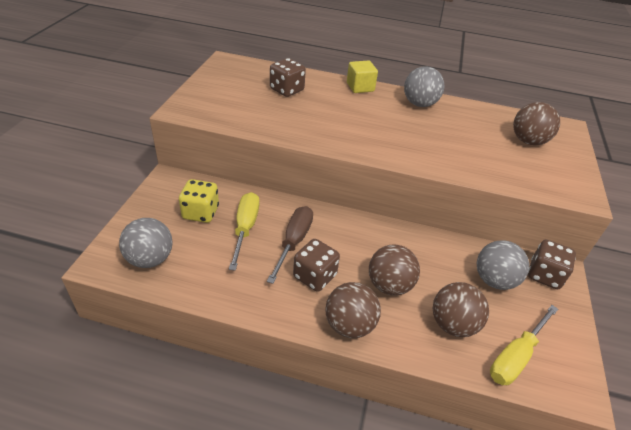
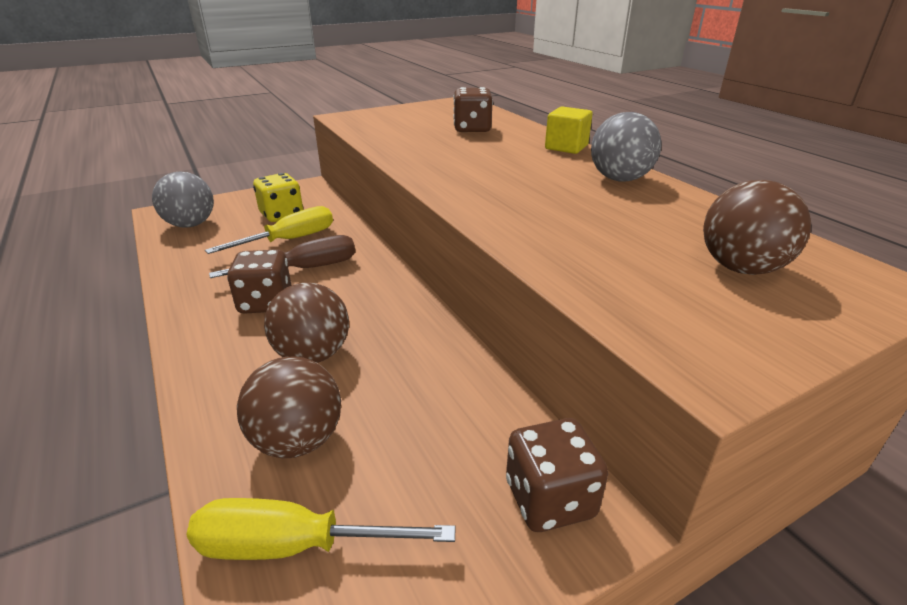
camera: 50 degrees right, 10 degrees down
brown ball [325,282,381,338] -> none
grey ball [477,240,529,290] -> none

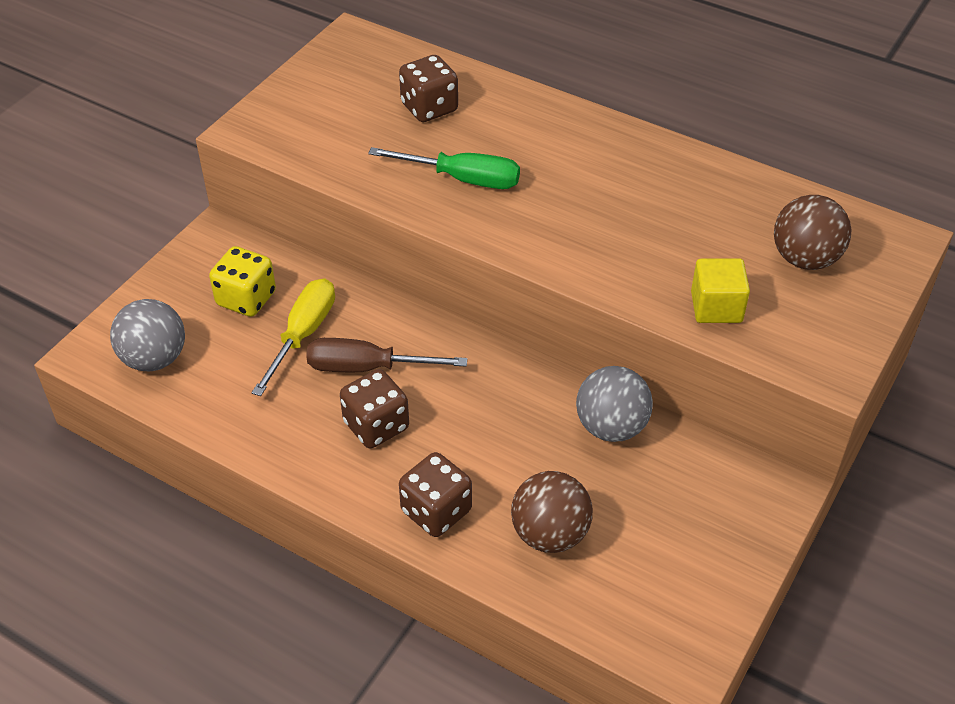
camera: 30 degrees left, 15 degrees up
yellow screwdriver [187,498,456,560] -> none
brown screwdriver [209,235,355,278] -> brown screwdriver turned 120 degrees counterclockwise [306,338,467,372]
brown ball [264,282,349,363] -> none
brown dice [506,418,608,532] -> brown dice moved to [399,452,472,537]
yellow cube [545,107,593,154] -> yellow cube moved to [691,258,750,323]
grey ball [591,112,661,182] -> grey ball moved to [576,366,653,442]
none -> green screwdriver [368,147,520,189]

